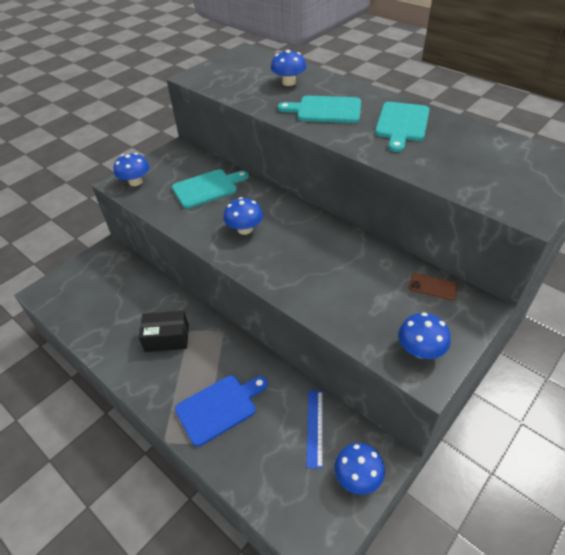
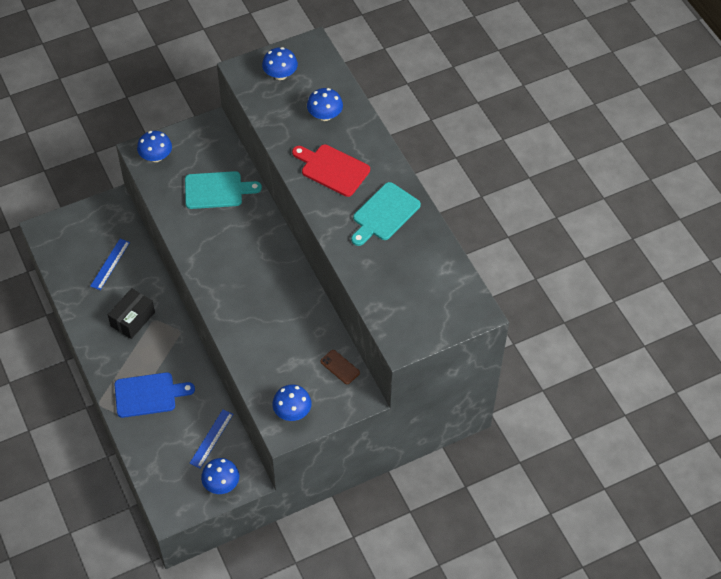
camera: 20 degrees right, 10 degrees up
black box [139,311,189,352] -> black box turned 75 degrees counterclockwise [108,288,155,339]
blue mushroom [224,197,263,235] -> blue mushroom moved to [262,47,298,80]
turquoise cutting board [278,96,361,123] -> red cutting board [292,144,370,197]
none -> blue ruler [90,239,130,290]

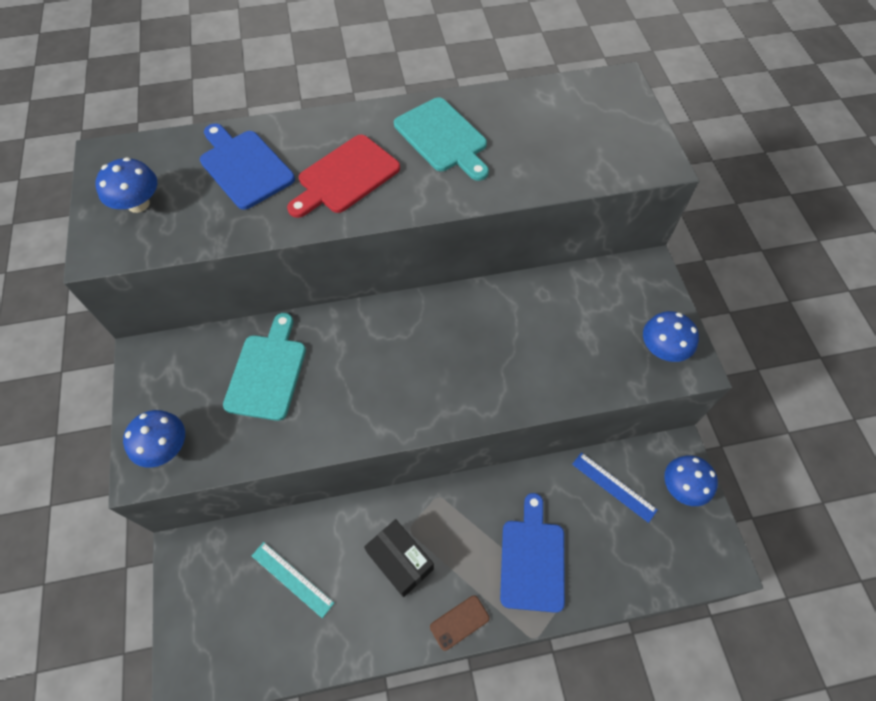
camera: 75 degrees left, 5 degrees up
blue ruler [90,239,130,290] -> turquoise ruler [252,542,334,618]
blue mushroom [307,88,343,121] -> blue cutting board [200,124,295,210]
brown phone [321,350,360,384] -> brown phone moved to [430,595,489,651]

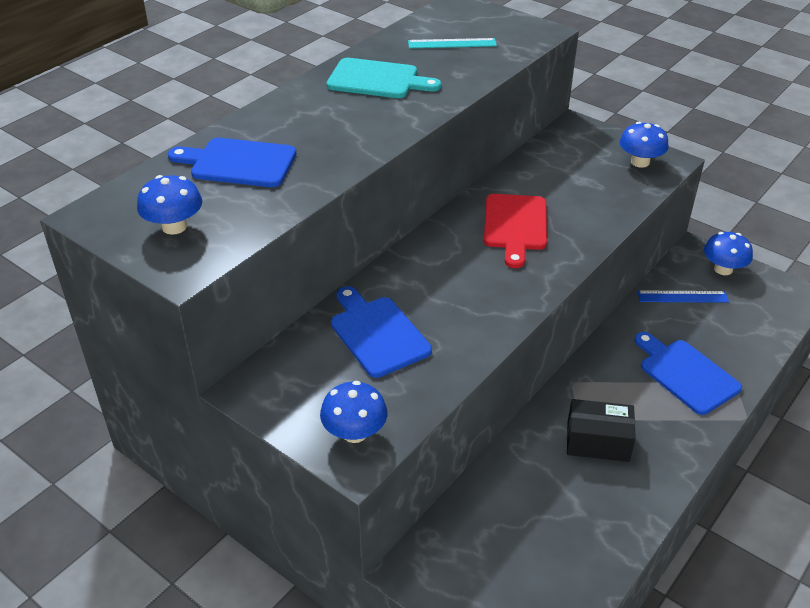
camera: 40 degrees left, 20 degrees down
turquoise cutting board [223,313,306,421] -> blue cutting board [331,286,432,378]
turquoise ruler [252,542,334,618] -> turquoise ruler moved to [408,38,497,49]
red cutting board [287,135,400,218] -> red cutting board moved to [484,194,547,268]
brown phone [430,595,489,651] -> none

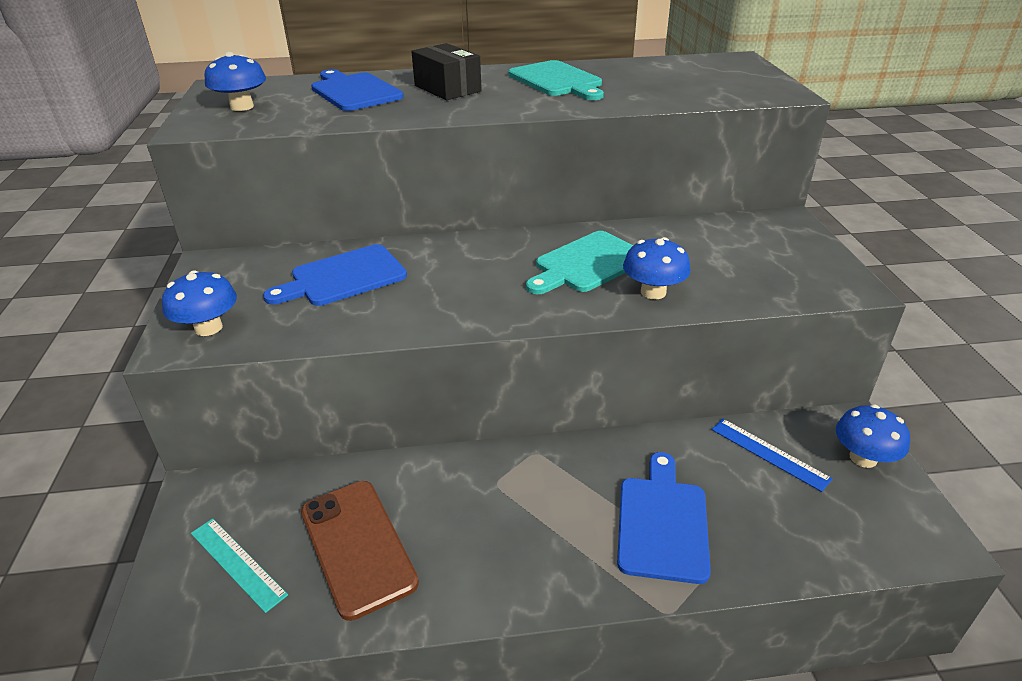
camera: 45 degrees right, 5 degrees down
blue cutting board [331,286,432,378] -> blue cutting board turned 135 degrees counterclockwise [263,244,407,306]
turquoise ruler [408,38,497,49] -> turquoise ruler moved to [191,518,288,613]
red cutting board [484,194,547,268] -> turquoise cutting board [526,231,633,294]
black box [567,399,636,462] -> black box moved to [411,43,482,100]
blue mushroom [619,122,669,168] -> blue mushroom moved to [623,237,691,299]
none -> brown phone [301,481,419,621]

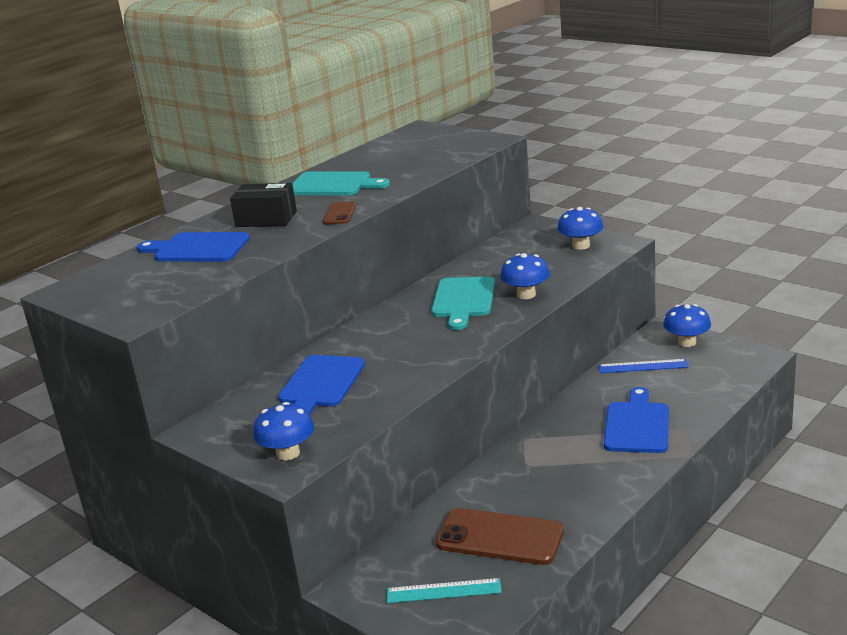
camera: 40 degrees left, 10 degrees down
blue mushroom [205,52,266,111] -> blue mushroom moved to [557,207,604,250]
blue cutting board [617,452,711,584] -> blue cutting board turned 45 degrees clockwise [604,387,669,453]
none -> brown phone [323,201,356,224]

